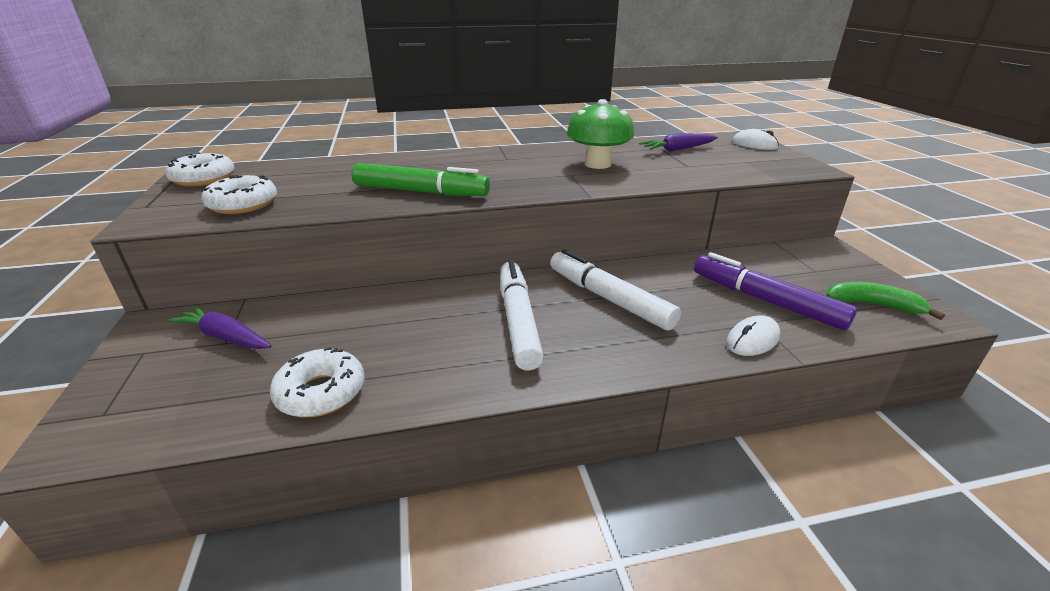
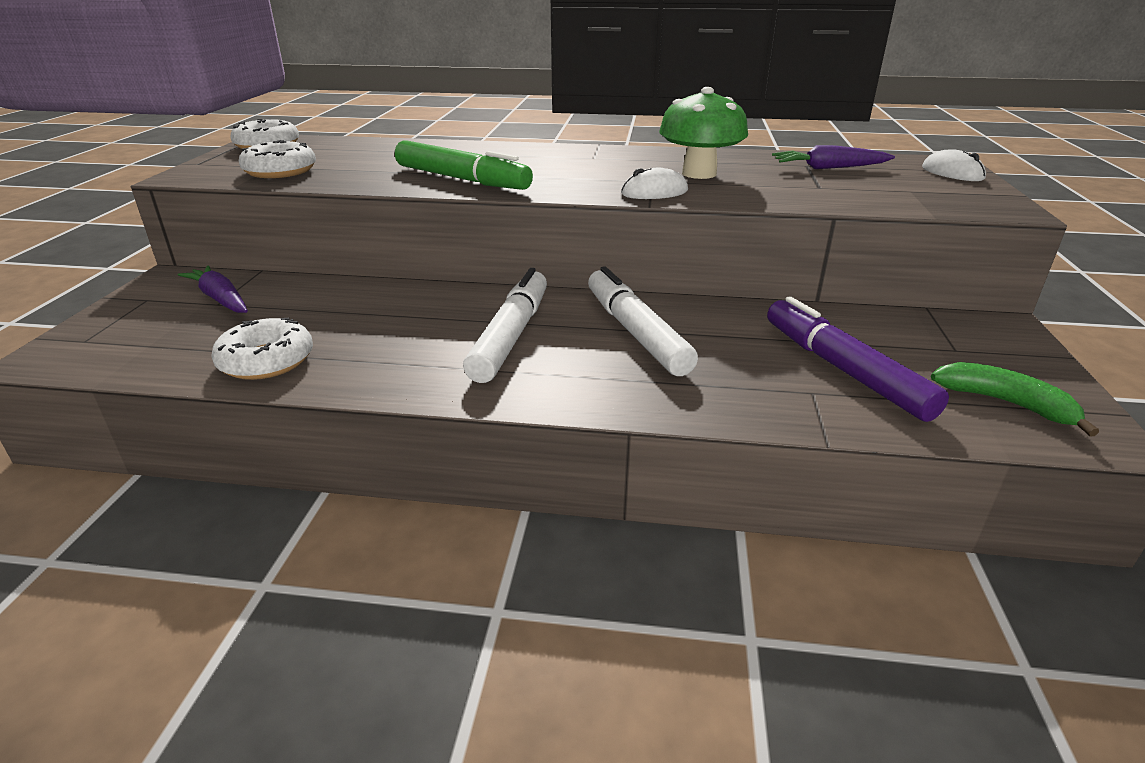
camera: 20 degrees right, 0 degrees up
white mouse [726,315,781,356] -> white mouse moved to [621,168,688,199]

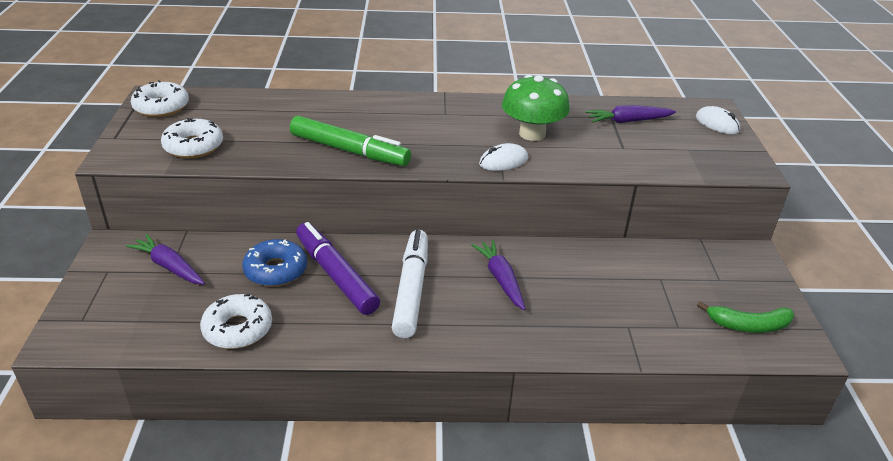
camera: 10 degrees left, 5 degrees up
white marker [588,266,698,376] -> purple carrot [471,240,525,310]
purple marker [767,296,949,422] -> purple marker moved to [296,222,380,315]
green banana [931,362,1099,437] -> green banana turned 150 degrees clockwise [697,301,794,333]
none -> blue donut [242,239,307,287]

